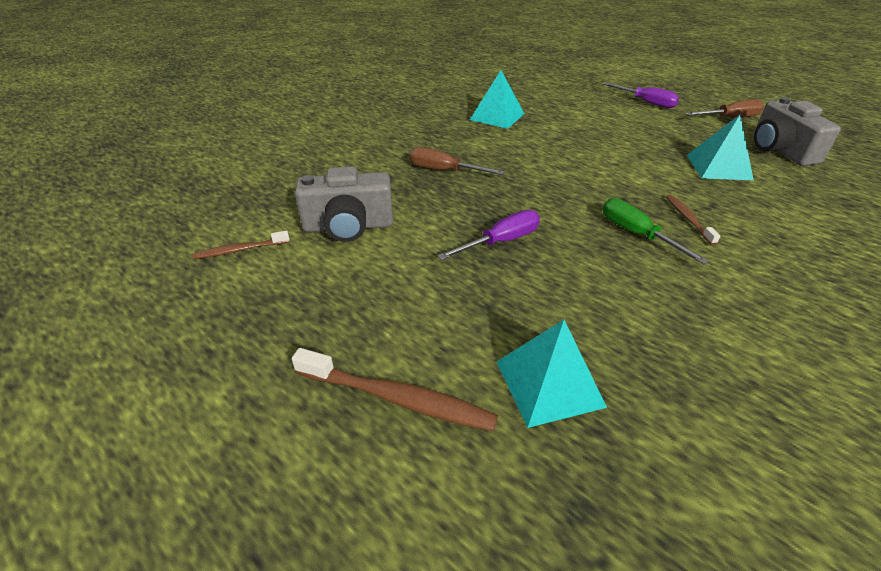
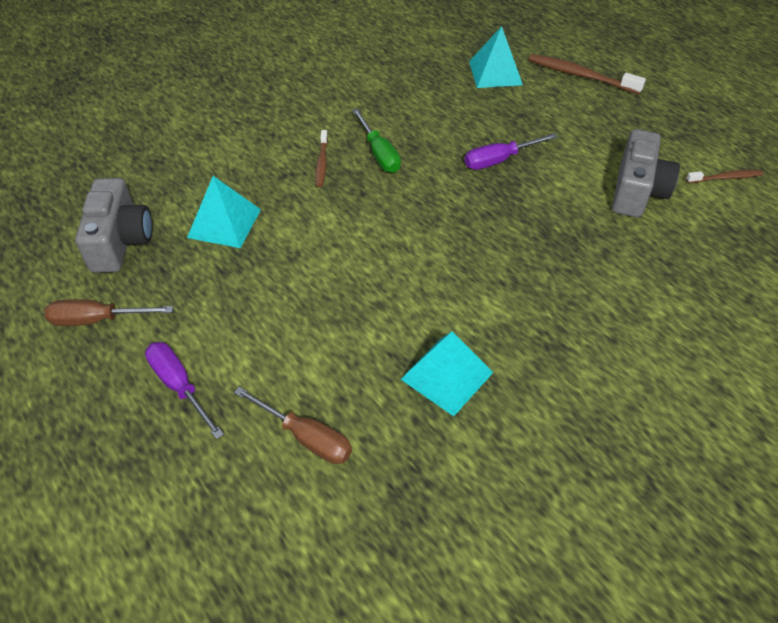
camera: 170 degrees left, 10 degrees up
grey camera [295,166,393,242] -> grey camera turned 105 degrees clockwise [612,129,680,218]
brown screwdriver [410,147,505,175] -> brown screwdriver moved to [234,387,352,464]

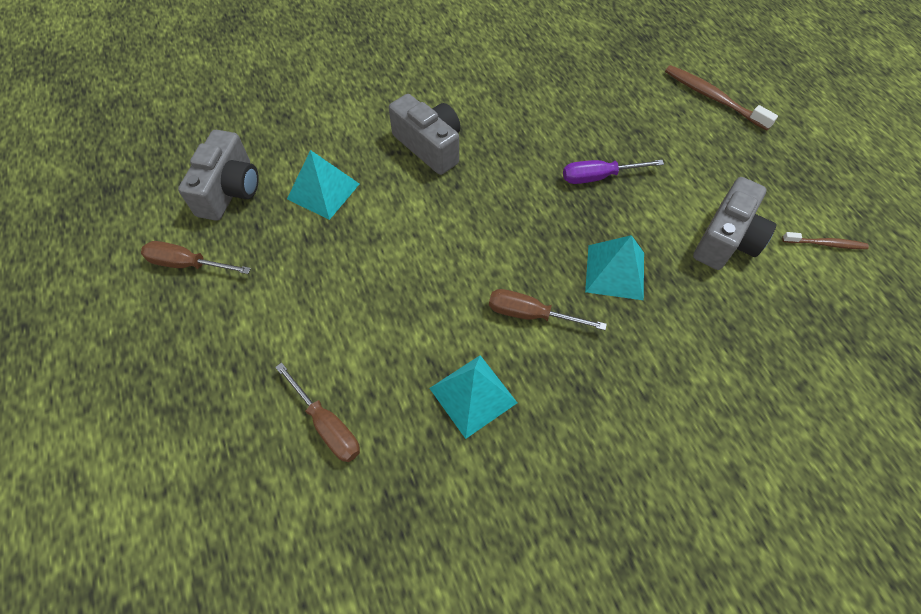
camera: 15 degrees right, 10 degrees up
purple screwdriver [145,342,224,439] -> none
brown toothbrush [316,130,328,187] -> grey camera [389,94,461,175]
green screwdriver [352,109,401,173] -> none
turquoise pyramid [469,26,523,88] -> turquoise pyramid moved to [585,235,644,300]
none -> brown screwdriver [489,289,607,330]

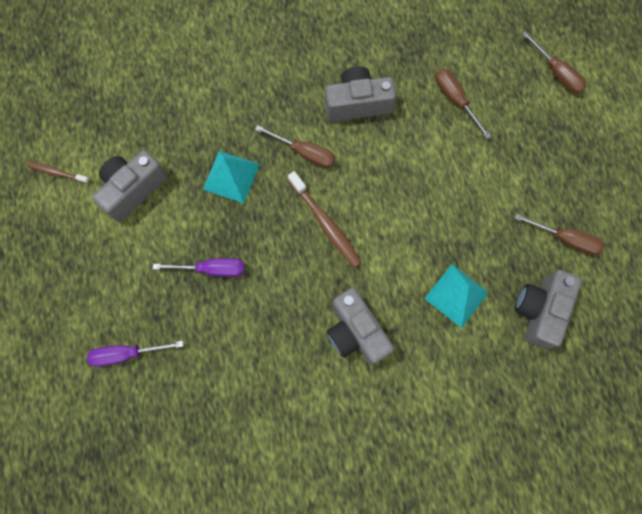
camera: 170 degrees left, 15 degrees up
turquoise pyramid [429,355,517,439] -> grey camera [325,66,396,122]
brown toothbrush [665,65,778,130] -> brown toothbrush moved to [288,171,362,268]
none -> purple screwdriver [87,341,183,367]
none -> brown screwdriver [522,31,587,94]

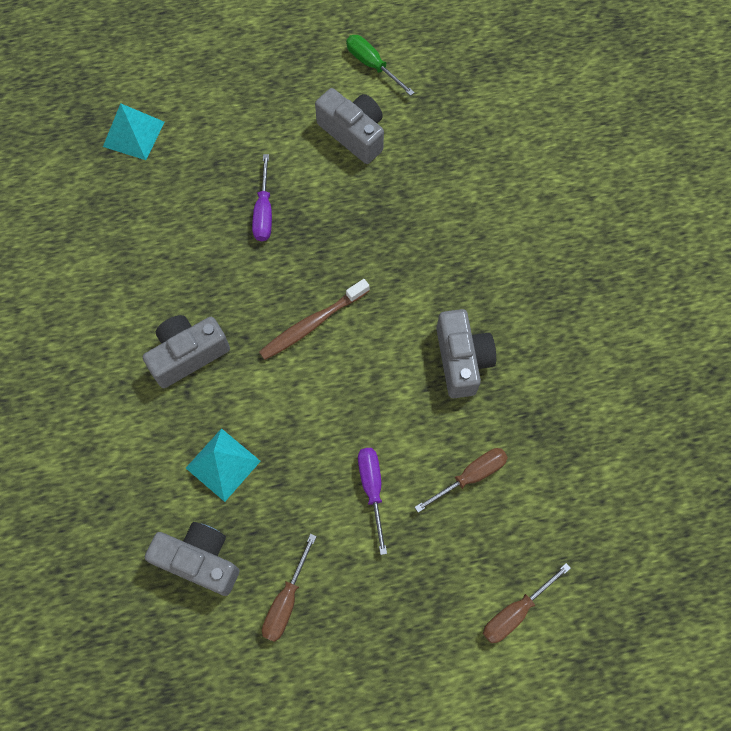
camera: 90 degrees right, 5 degrees down
brown toothbrush [27,162,90,184] -> green screwdriver [346,35,415,96]
purple screwdriver [87,341,183,367] -> purple screwdriver moved to [358,448,387,555]
turquoise pyramid [203,151,260,203] -> turquoise pyramid moved to [103,103,165,160]
brown screwdriver [255,125,335,168] -> none

